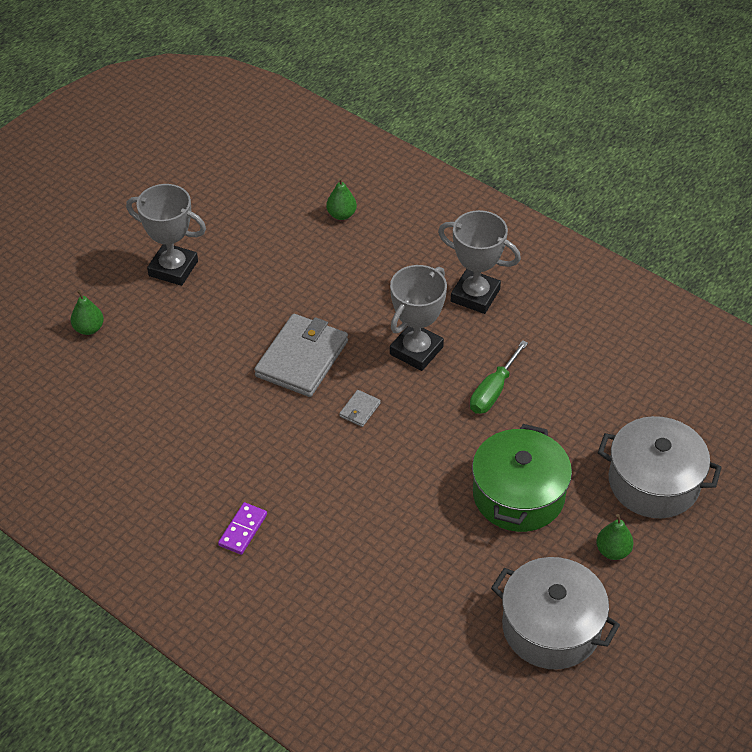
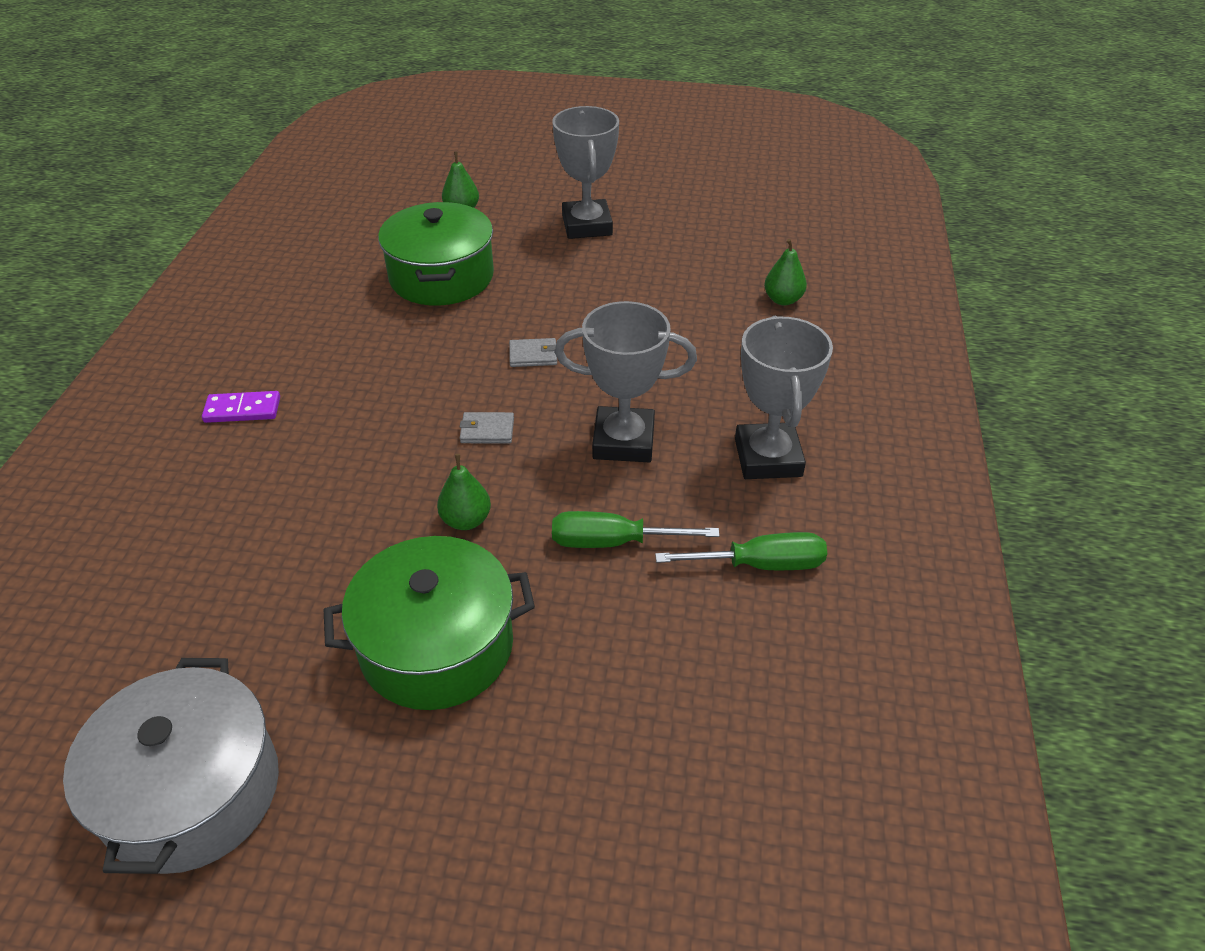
camera: 60 degrees right, 5 degrees down
grey wallet [254,314,348,397] -> grey wallet [509,338,557,367], size x0.42
green pear [596,514,634,560] -> green pear moved to [437,454,491,530]
grey pot [598,416,722,518] -> none
none -> green pot [378,202,494,306]
none -> green screwdriver [655,532,827,570]

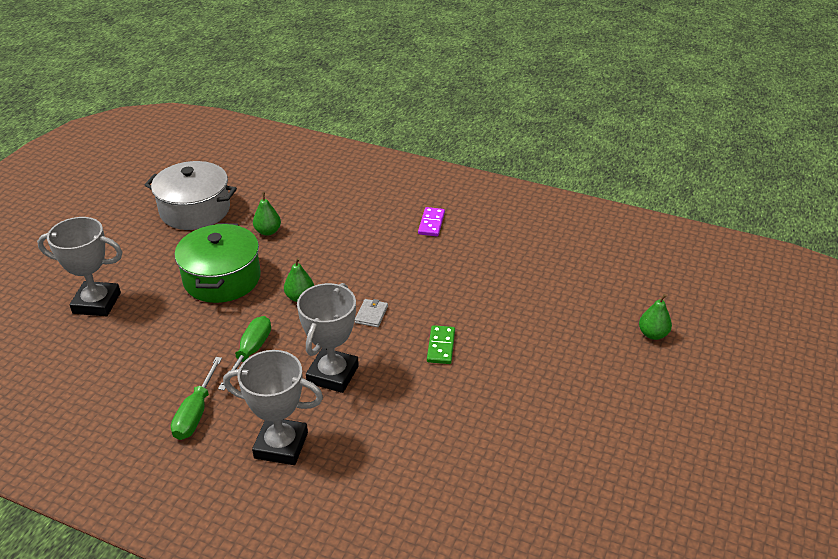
camera: 105 degrees right, 5 degrees down
green pot [378,202,494,306] -> none
grey wallet [509,338,557,367] -> green domino [427,325,455,364]
grey trophy [553,106,619,239] -> grey trophy moved to [37,217,123,316]
green pear [764,239,807,306] -> green pear moved to [253,192,281,236]

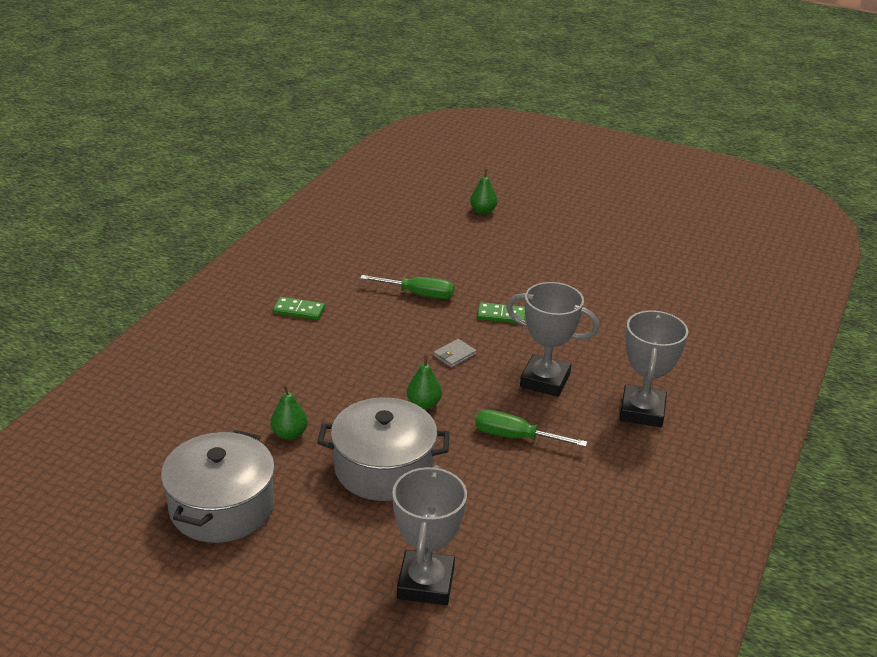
camera: 90 degrees left, 5 degrees down
green screwdriver [171,357,222,440] -> green screwdriver moved to [360,275,455,299]
green pot [175,223,261,303] -> grey pot [317,398,450,501]
grey wallet [355,299,388,327] -> grey wallet turned 60 degrees counterclockwise [433,339,476,368]
purple domino [418,207,445,236] -> green domino [273,297,325,320]

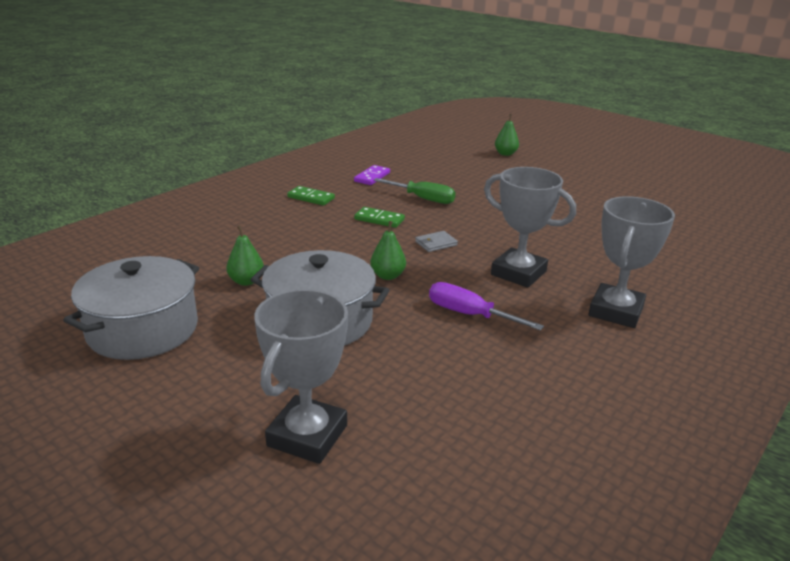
camera: 15 degrees right, 5 degrees down
green screwdriver [475,410,587,447] -> purple screwdriver [429,282,544,330]
green domino [477,302,526,324] -> green domino moved to [354,207,405,228]
none -> purple domino [354,165,390,185]

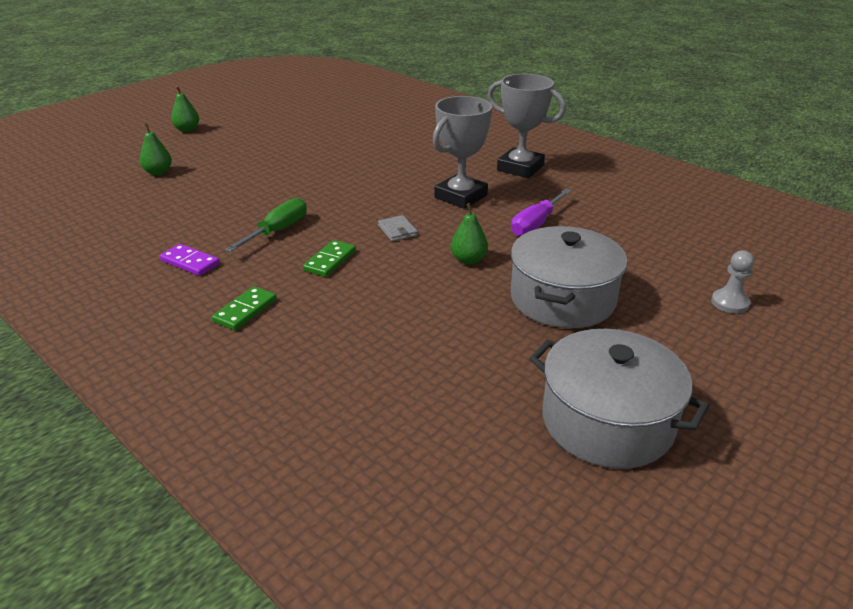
camera: 85 degrees left, 5 degrees up
green pear [226,225,264,286] -> green pear moved to [171,86,199,132]
grey trophy [254,289,348,464] -> grey pawn [711,250,754,314]

